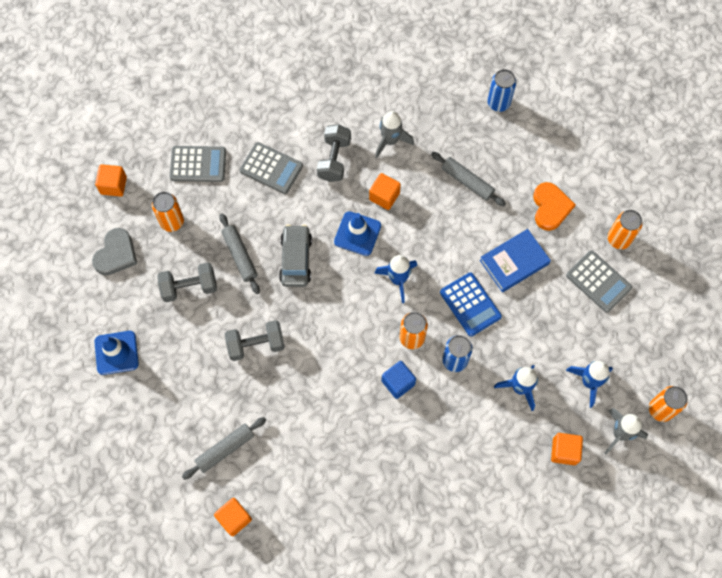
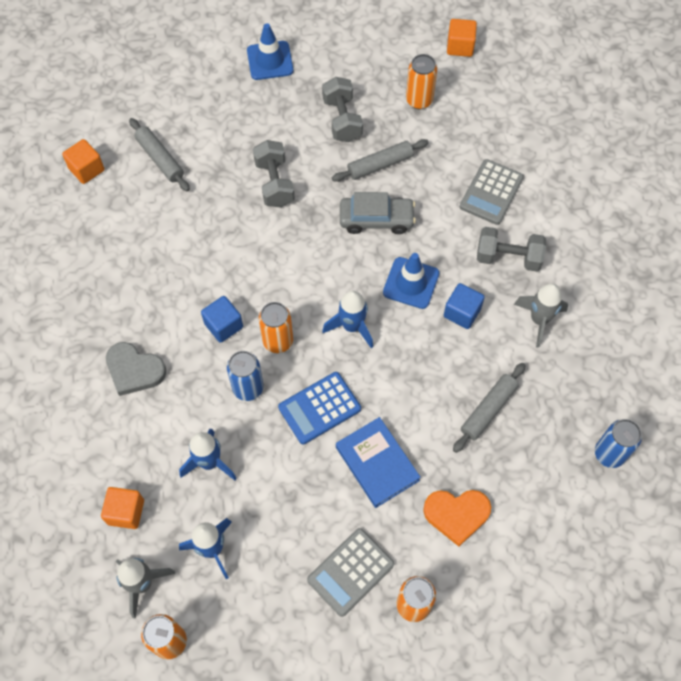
camera: 90 degrees right, 5 degrees down
grey heart [92,228,137,275] -> grey heart moved to [106,342,166,396]
grey calculator [170,146,226,182] -> none
orange cube [369,173,401,210] -> blue cube [444,283,485,329]

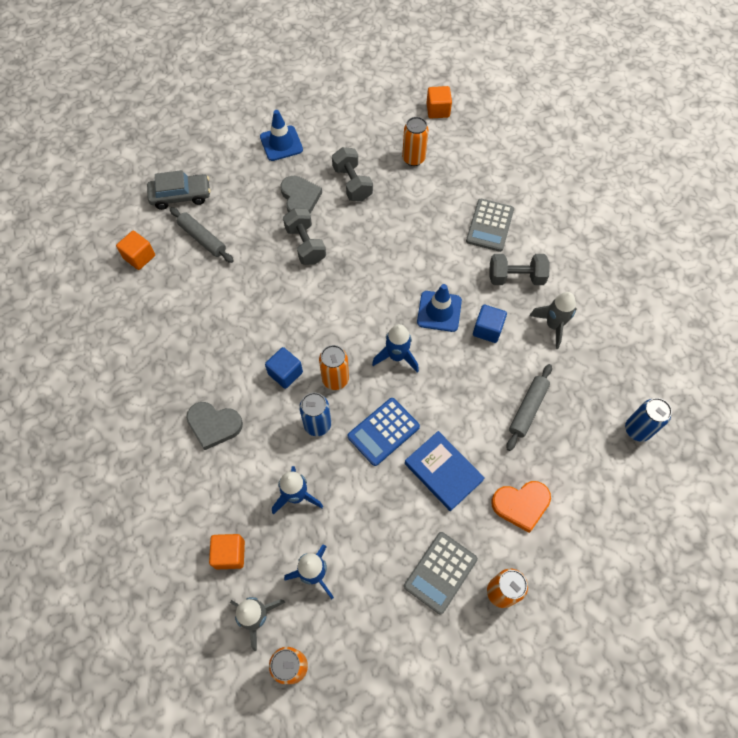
camera: 10 degrees left, 0 degrees up
grey rolling pin [332,139,429,182] -> none
grey car [340,192,416,234] -> grey car moved to [147,170,210,210]
none -> grey heart [281,176,322,213]

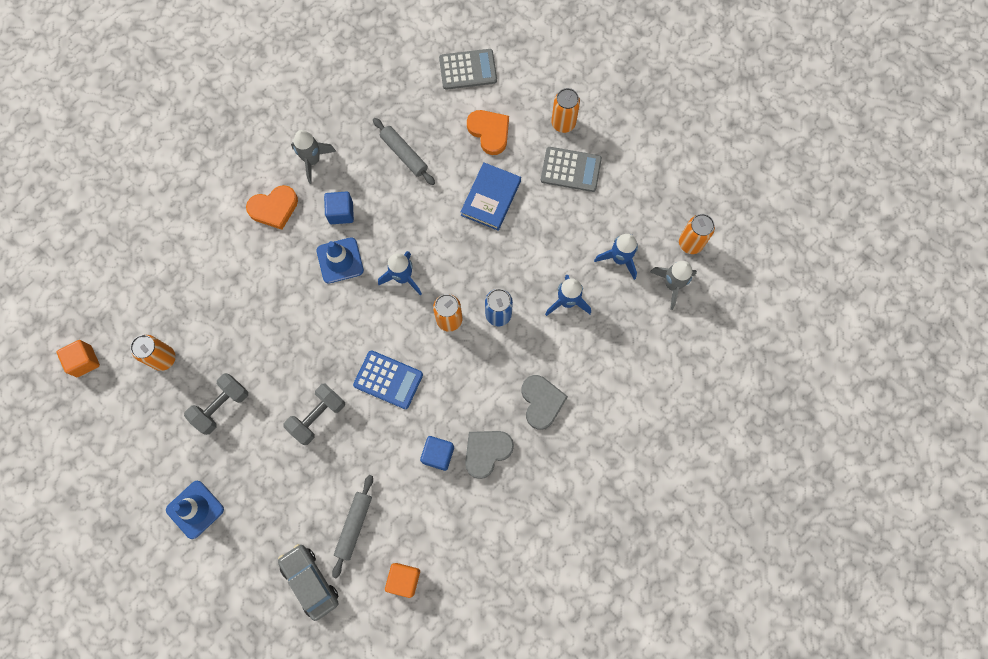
camera: 115 degrees left, 10 degrees up
orange cube [209,534,245,569] -> none
blue cube [265,347,303,389] -> blue cube moved to [420,436,454,471]
grey heart [281,176,322,213] -> grey heart moved to [465,431,514,479]
blue calculator [347,398,420,466] -> blue calculator moved to [353,350,423,409]
grey calculator [466,199,514,252] -> grey calculator moved to [439,49,497,90]
grey dumbbell [489,254,550,285] -> orange heart [246,185,298,230]
grey rolling pin [507,364,552,451] -> grey rolling pin turned 45 degrees clockwise [373,118,435,185]
blue can [625,398,672,442] -> none

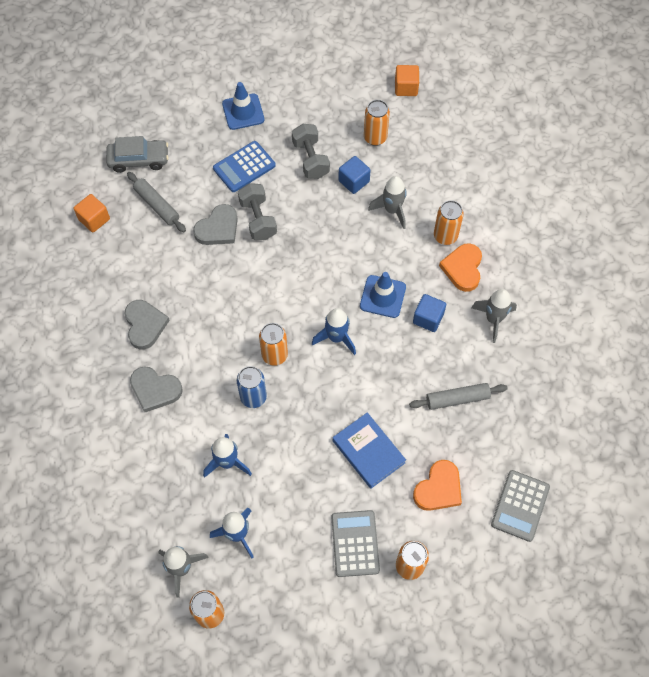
camera: 120 degrees right, 10 degrees down
blue calculator [353,350,423,409] -> blue calculator moved to [213,141,276,192]
blue cube [420,436,454,471] -> blue cube moved to [338,156,371,194]
orange heart [467,110,509,155] -> orange heart turned 45 degrees counterclockwise [413,460,462,511]
grey calculator [541,147,602,192] -> grey calculator turned 135 degrees clockwise [331,510,380,577]
none -> grey heart [193,204,238,245]
none -> grey rocket [368,176,407,229]
none -> orange can [434,200,464,245]

